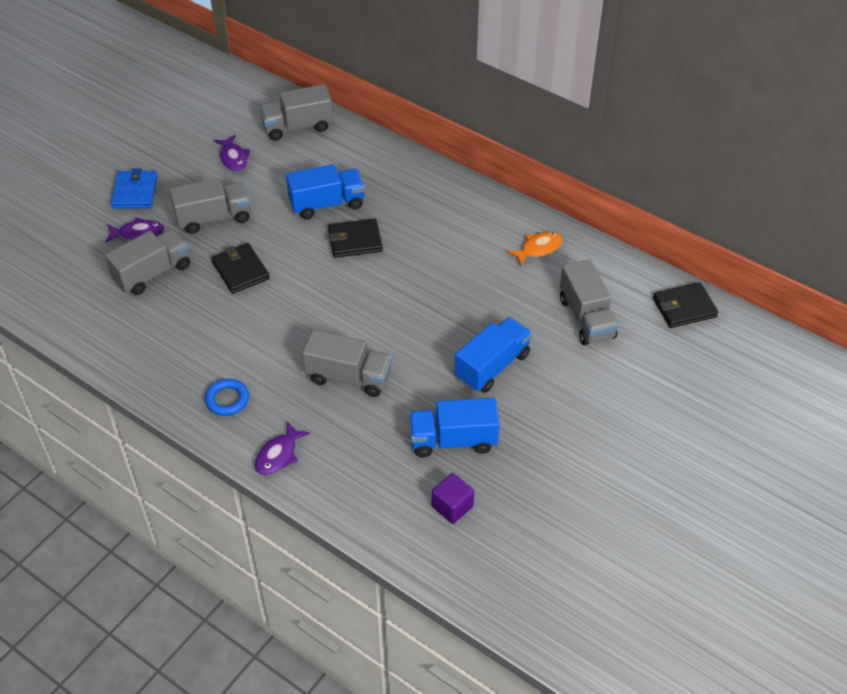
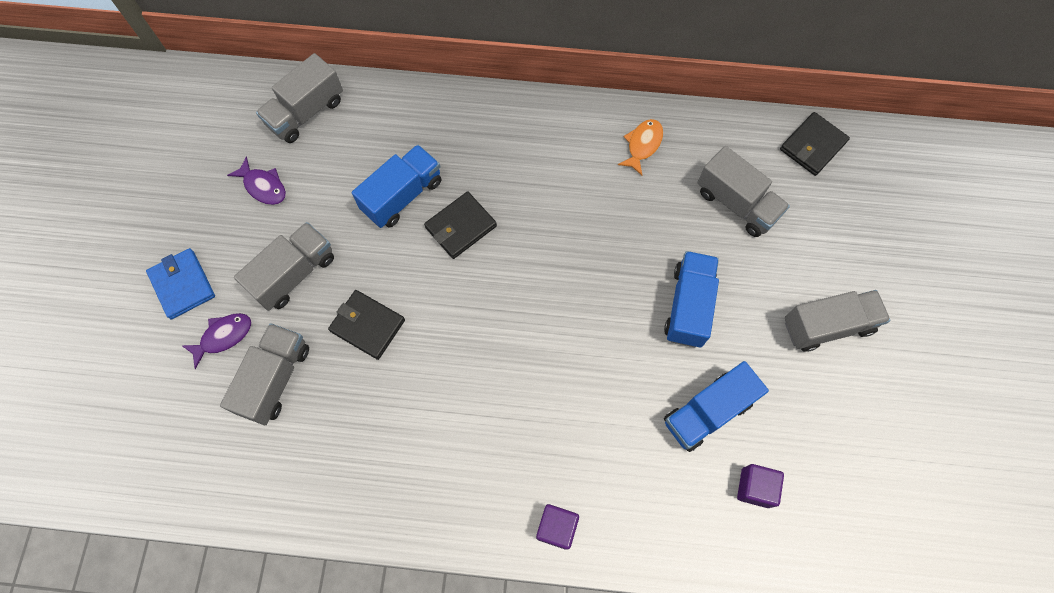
camera: 30 degrees left, 20 degrees up
blue ring [205,379,249,416] -> none
purple fish [255,421,310,475] -> purple cube [536,504,579,550]
grey truck [302,330,392,397] -> grey truck moved to [785,290,890,352]

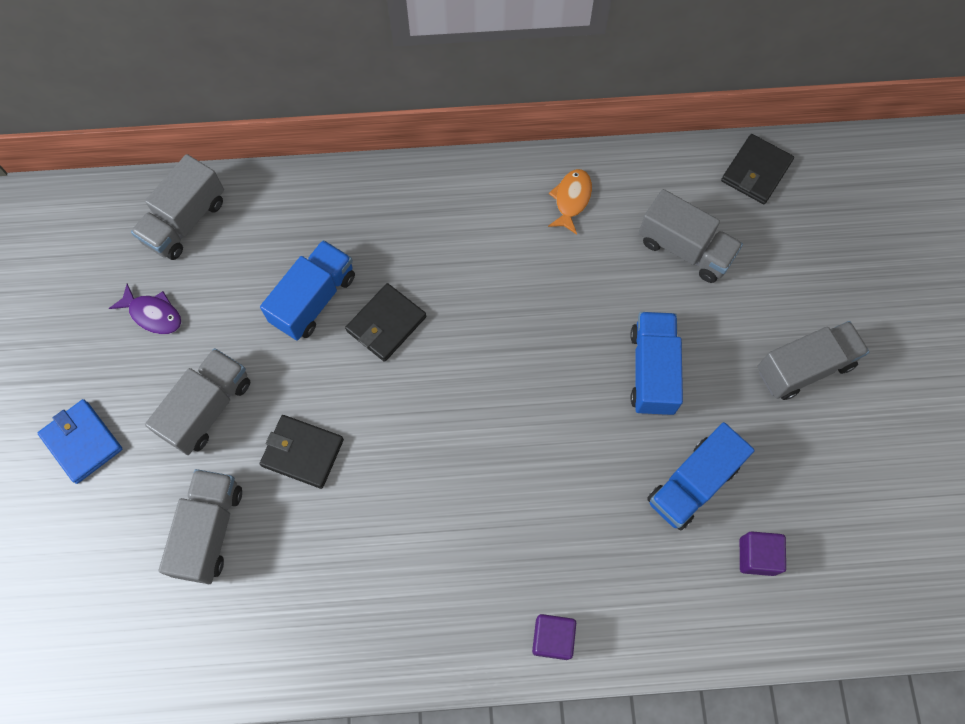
camera: 10 degrees left, 0 degrees up
purple fish [181,313,252,369] -> none

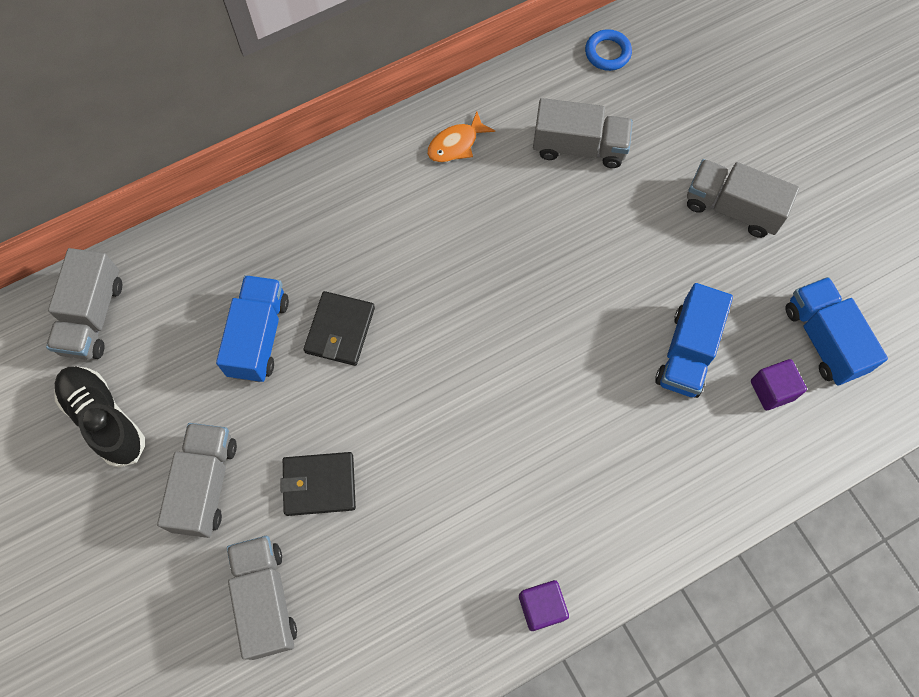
camera: 25 degrees left, 0 degrees up
blue wallet [38,399,122,484] -> none
purple fish [109,284,181,334] -> black shoe [54,366,145,467]
purple cube [532,614,576,660] -> purple cube moved to [519,580,569,631]
orange fish [548,169,592,235] -> orange fish turned 120 degrees counterclockwise [427,111,495,162]
blue truck [630,312,683,416] -> blue truck moved to [786,277,888,385]
black wallet [721,134,794,204] -> blue ring [585,29,632,71]
grey truck [758,321,869,400] -> grey truck turned 105 degrees counterclockwise [687,159,799,238]

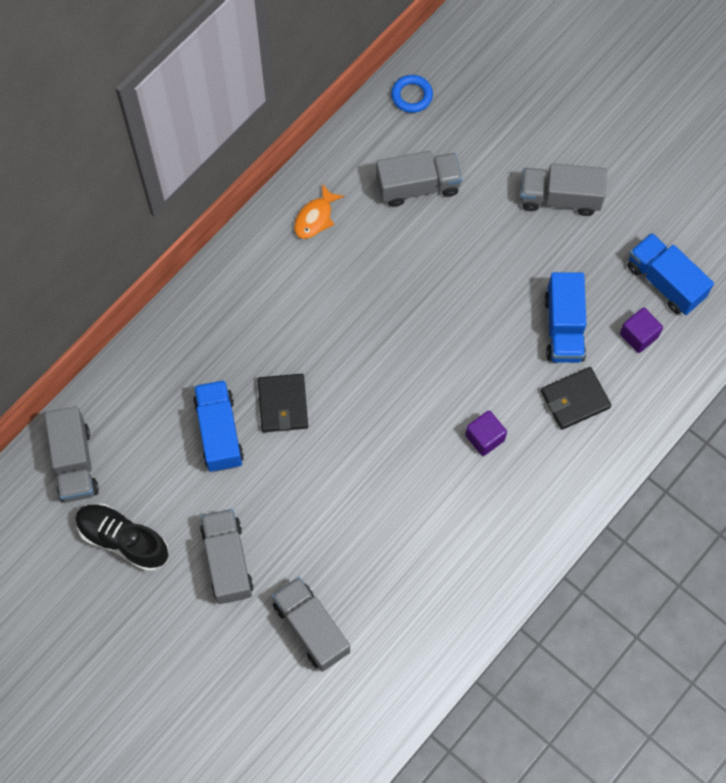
camera: 20 degrees left, 0 degrees up
black wallet [280,452,356,516] -> black wallet moved to [541,367,612,430]
purple cube [519,580,569,631] -> purple cube moved to [465,410,507,456]

